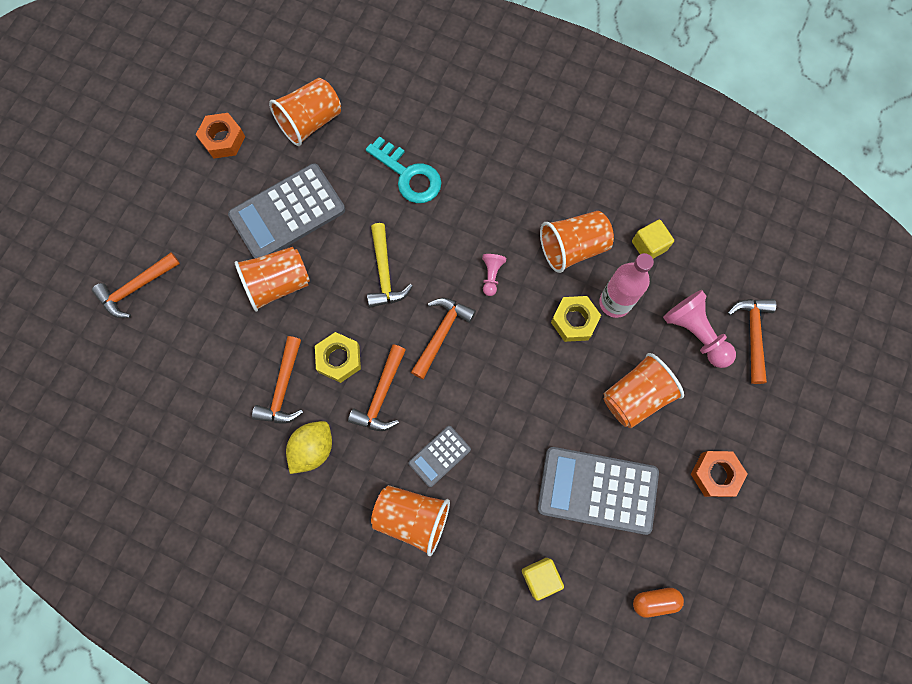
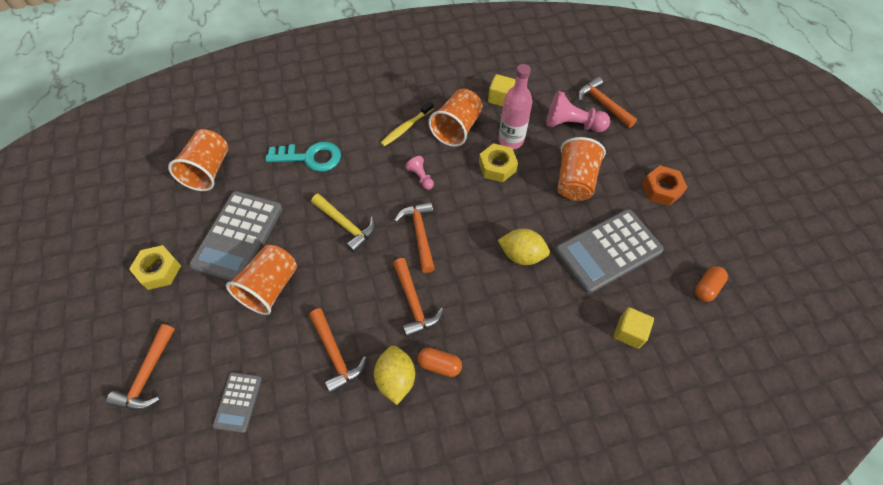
camera: 40 degrees left, 15 degrees down
orange nut [196,113,245,158] -> none
yellow nut [315,332,361,383] -> yellow nut moved to [129,245,181,290]
orange cup [371,485,450,556] -> none
grey calculator [409,426,471,487] -> grey calculator moved to [213,372,262,433]
none -> yellow toothbrush [380,101,434,146]
none -> orange capsule [417,347,462,377]
none -> yellow lemon [498,229,550,265]

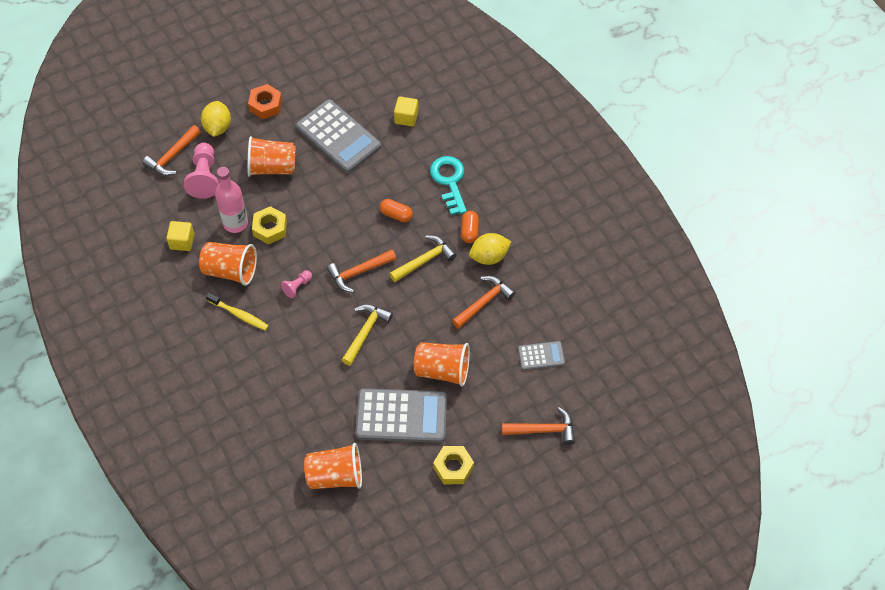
camera: 105 degrees left, 0 degrees up
turquoise key [265,142,341,172] -> turquoise key moved to [430,156,467,215]
orange hammer [393,258,444,338] -> yellow hammer [389,236,456,282]
yellow lemon [498,229,550,265] -> yellow lemon moved to [201,101,231,137]
orange capsule [695,266,728,302] -> orange capsule moved to [380,199,413,222]

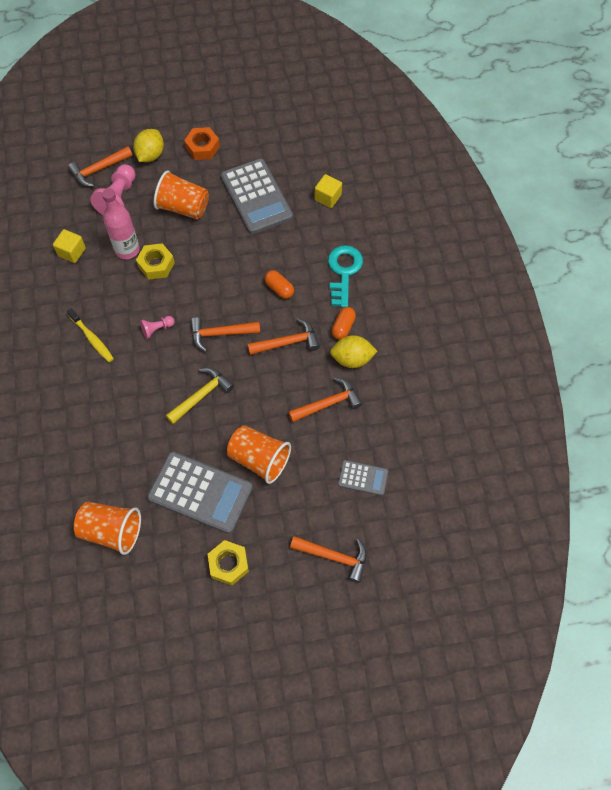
camera: 20 degrees right, 5 degrees up
orange cup [199,242,257,286] -> none
yellow hammer [389,236,456,282] -> orange hammer [247,318,320,355]

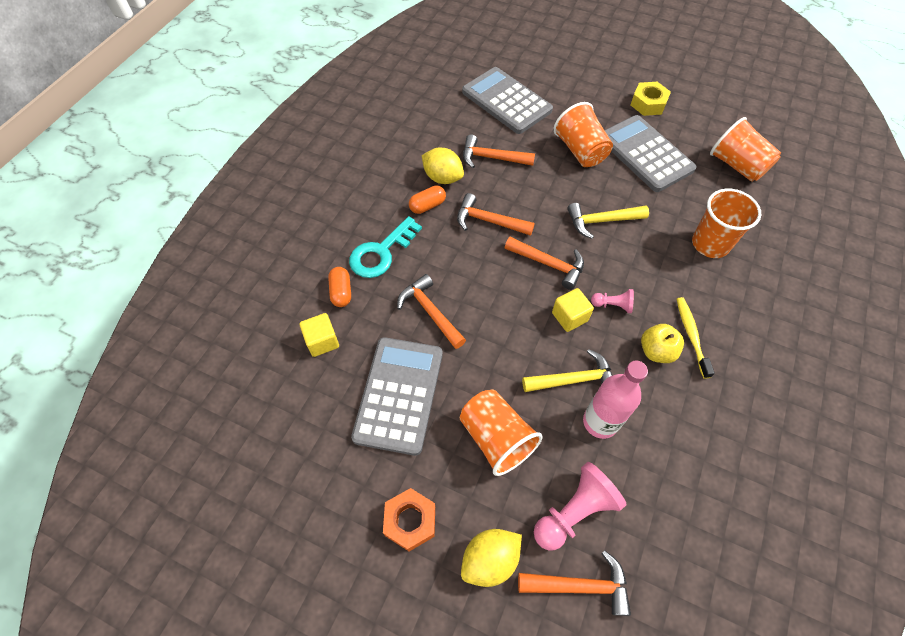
camera: 145 degrees left, 5 degrees down
yellow cube [53,229,86,263] -> yellow cube moved to [552,288,594,332]
yellow nut [136,243,175,280] -> yellow hammer [522,349,613,392]
orange capsule [264,270,294,299] -> orange capsule moved to [328,267,351,307]
orange hammer [290,536,367,583] -> orange hammer moved to [397,274,466,349]
grey calculator [338,460,388,496] -> grey calculator [462,67,553,134], size x1.97
none -> yellow apple [641,324,684,363]
none -> orange cup [692,189,761,258]

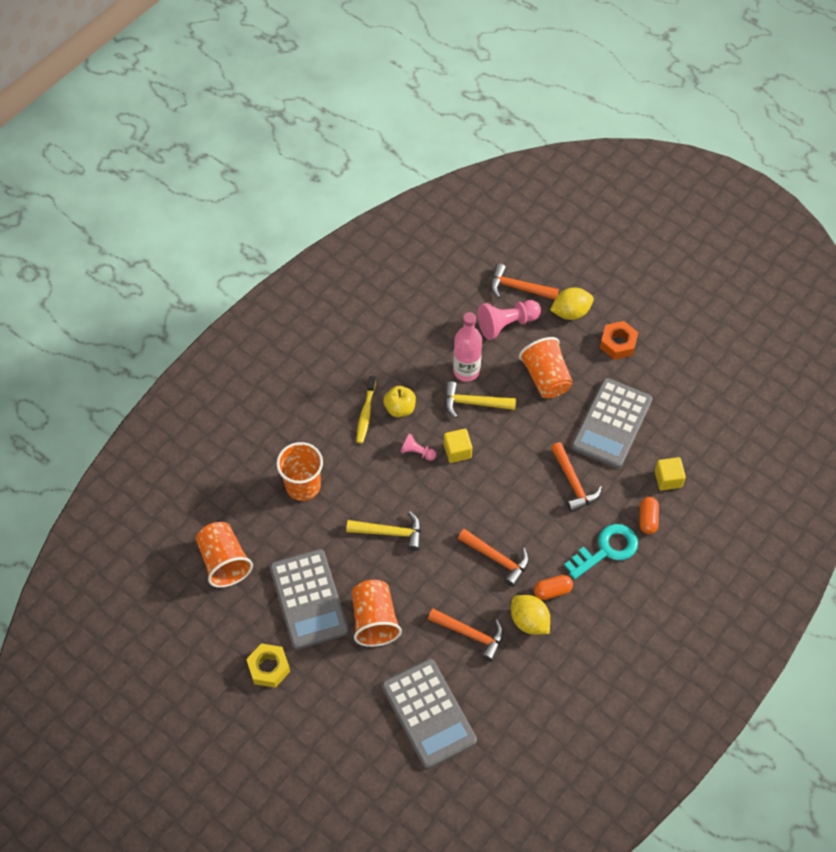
camera: 165 degrees left, 0 degrees up
orange hammer [505,237,584,290] -> none

